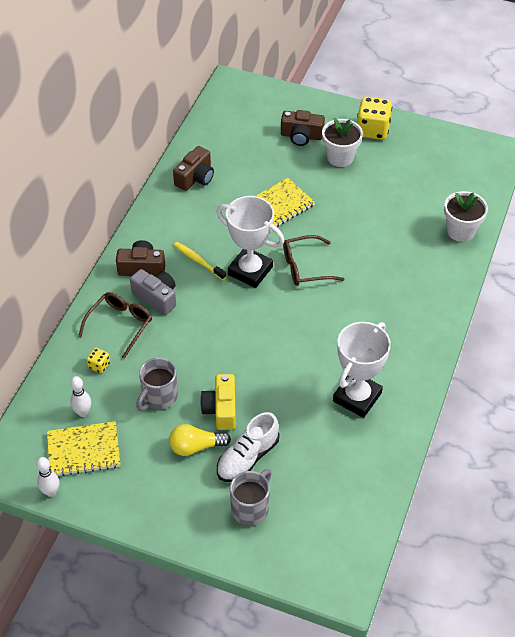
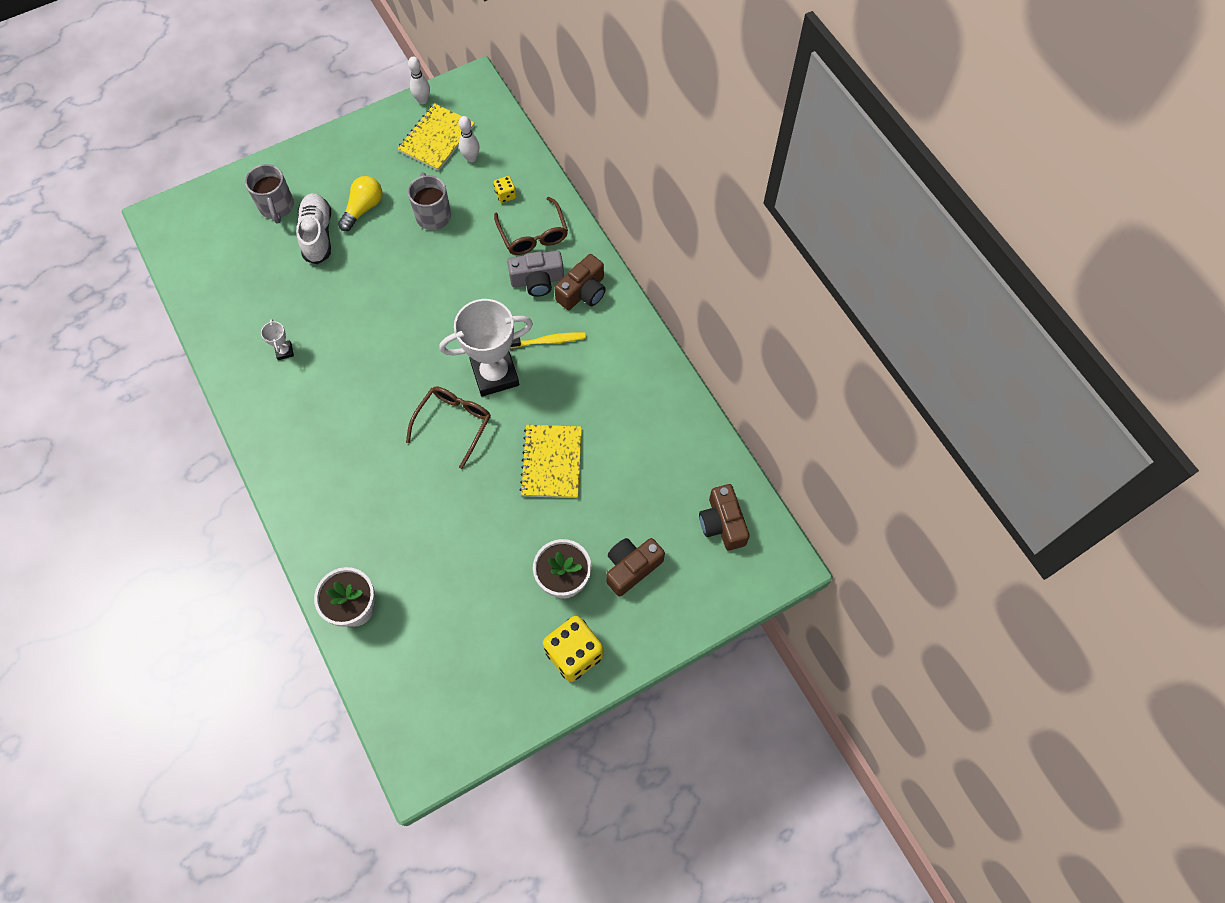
camera: 130 degrees right, 15 degrees up
brown camera [173,146,214,191] -> brown camera moved to [699,484,750,550]
yellow camera [200,374,236,430] -> none
white trophy [333,322,391,418] -> white trophy [261,319,294,360], size x0.41

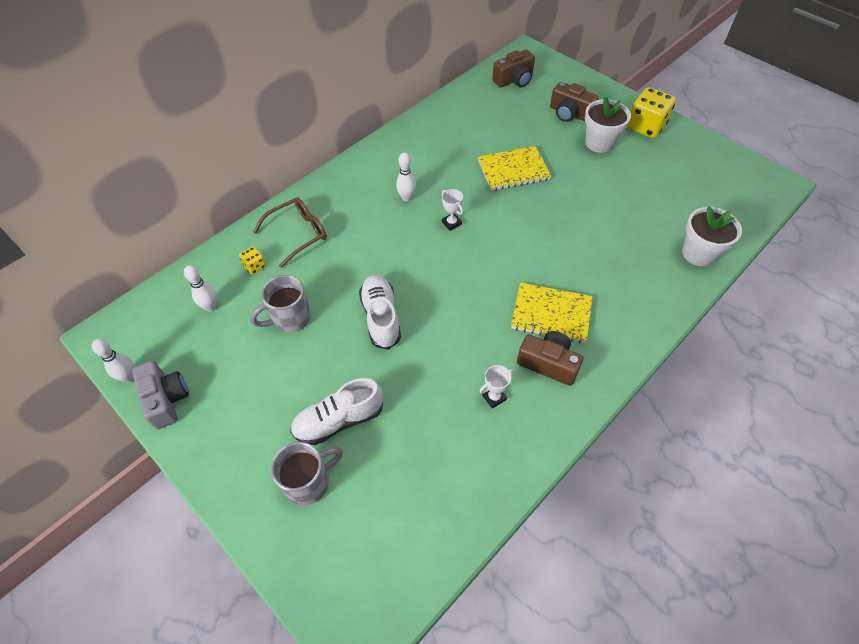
camera: 105 degrees left, 10 degrees down
yellow light bulb [338,176,382,231] -> none
yellow notebook [397,103,475,171] -> yellow notebook moved to [511,283,592,343]
brown glasses [406,387,491,469] -> none
white trophy [439,299,533,397] -> white trophy [442,189,463,231], size x0.41
grey camera [507,250,564,297] -> grey camera moved to [132,361,189,429]
yellow toothbrush [510,332,586,348] -> white bowling pin [396,153,416,202]
brown camera [554,254,606,310] -> brown camera moved to [517,331,583,386]
none -> white shoe [359,275,401,350]

